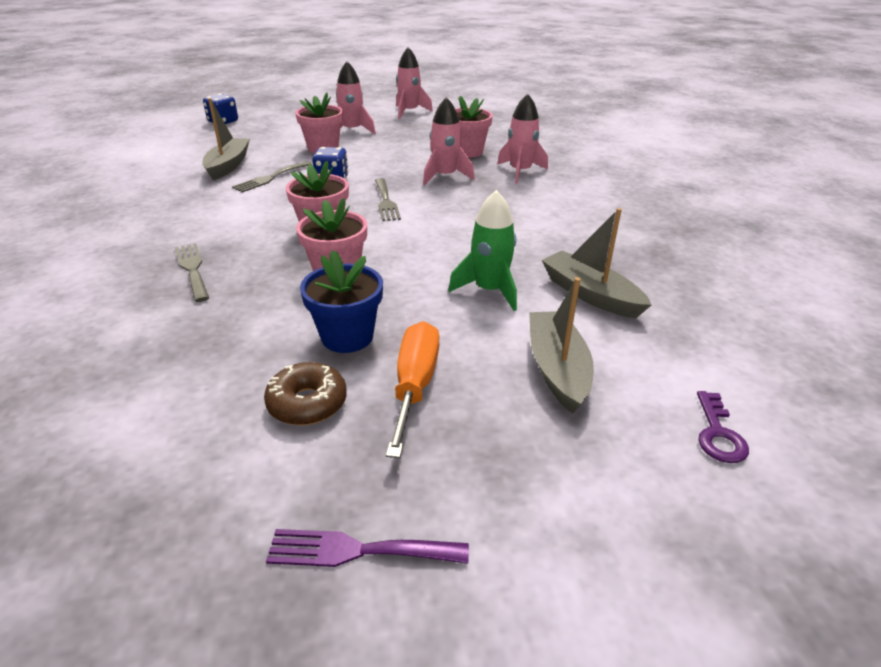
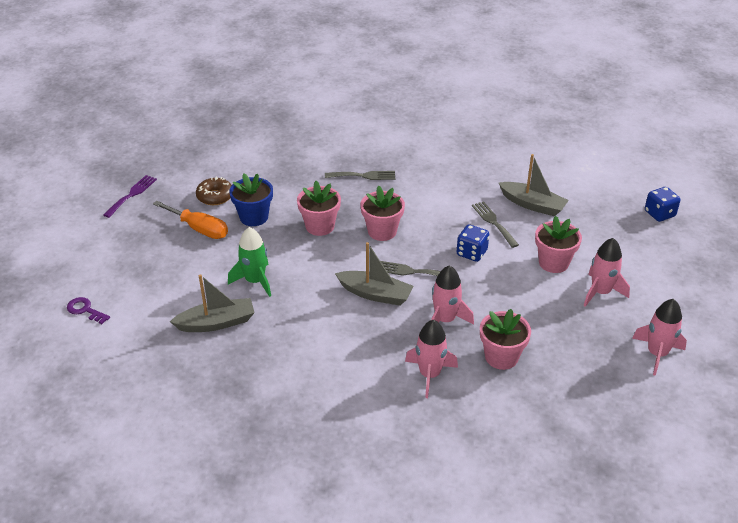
camera: 115 degrees right, 5 degrees up
grey boat [529,277,594,413] -> grey boat moved to [335,242,414,306]

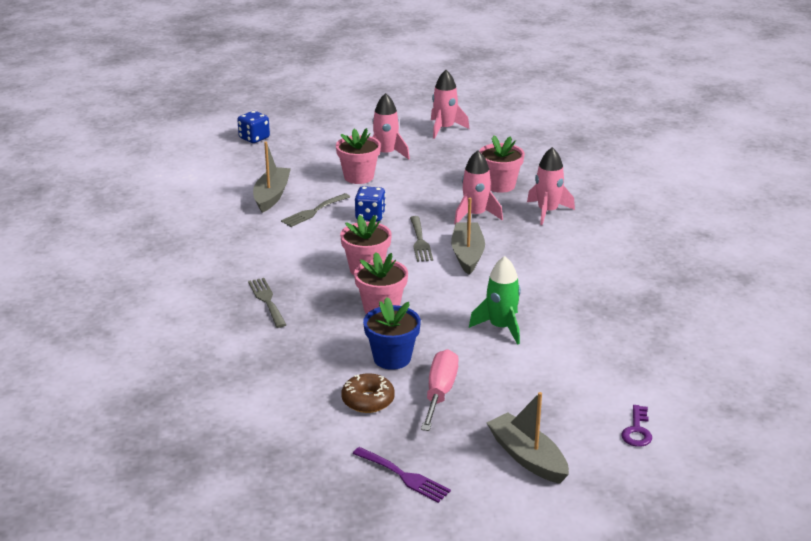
camera: 110 degrees left, 10 degrees down
purple fork [103,175,157,218] -> purple fork turned 150 degrees counterclockwise [353,447,451,503]
orange screwdriver [153,201,228,239] -> pink screwdriver [421,349,459,431]
grey boat [170,274,255,332] -> grey boat moved to [487,392,569,484]

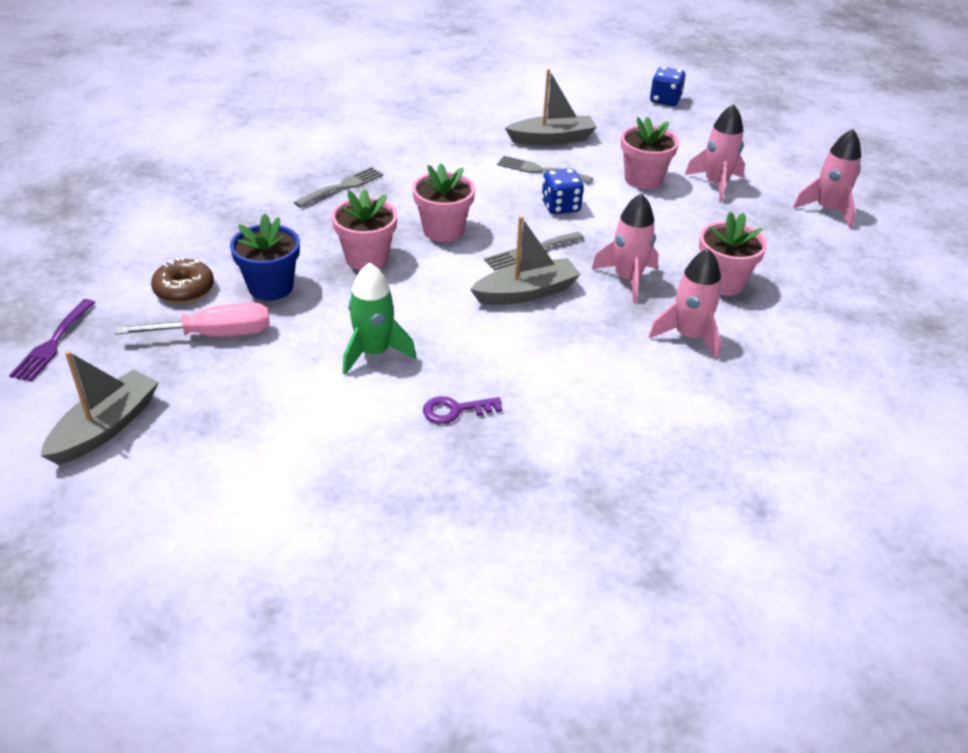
camera: 65 degrees right, 10 degrees up
purple key [621,405,652,447] -> purple key moved to [423,396,502,424]

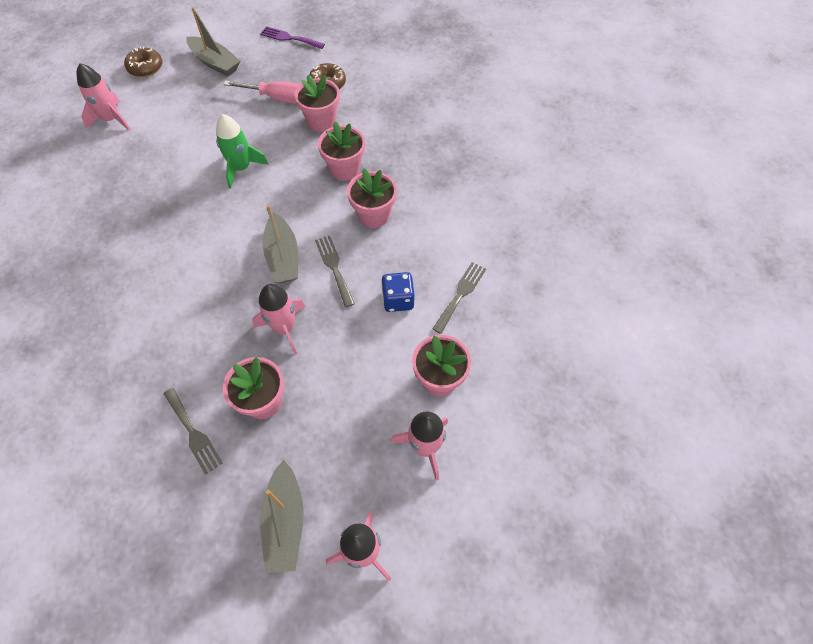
camera: 100 degrees right, 20 degrees up
pink screwdriver [115,302,270,337] -> pink screwdriver turned 75 degrees counterclockwise [224,81,300,104]
blue flower pot [230,214,300,301] -> pink flower pot [294,75,340,132]
grey fork [294,167,383,208] -> grey fork moved to [163,387,223,475]
purple key [423,396,502,424] -> none
grey boat [505,69,597,145] -> grey boat moved to [260,460,304,573]
pink rocket [648,248,722,360] -> pink rocket moved to [77,63,131,130]
blue dice [650,67,686,106] -> none
none -> brown donut [124,46,162,77]

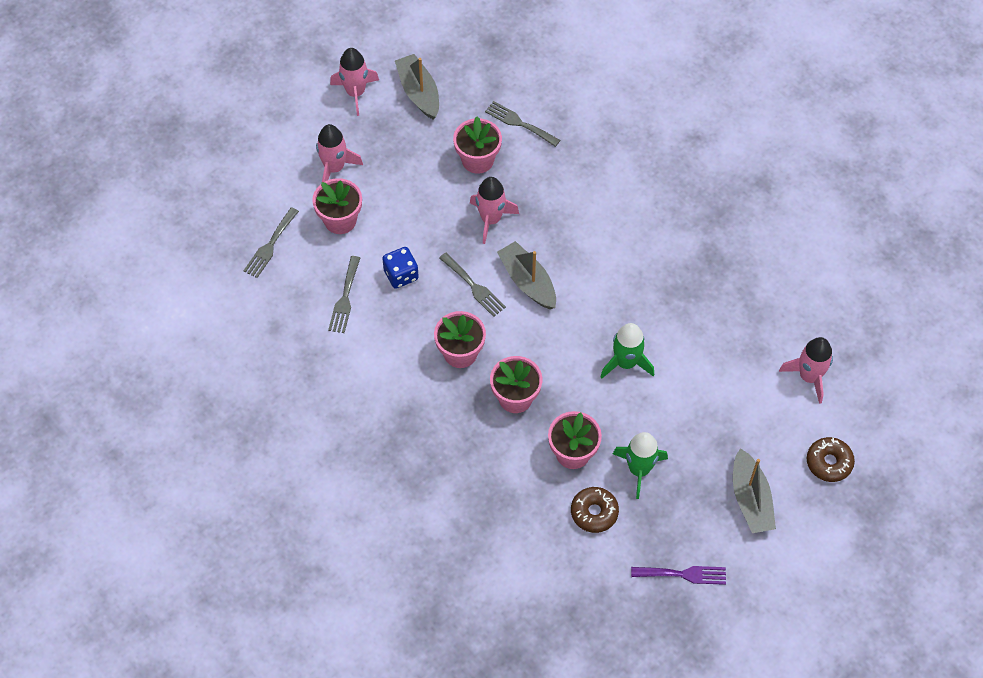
camera: 160 degrees right, 0 degrees up
grey boat [186,7,240,76] -> grey boat turned 120 degrees counterclockwise [733,448,776,533]
pink screwdriver [224,81,300,104] -> green rocket [613,432,668,499]
none -> grey fork [243,207,299,278]

